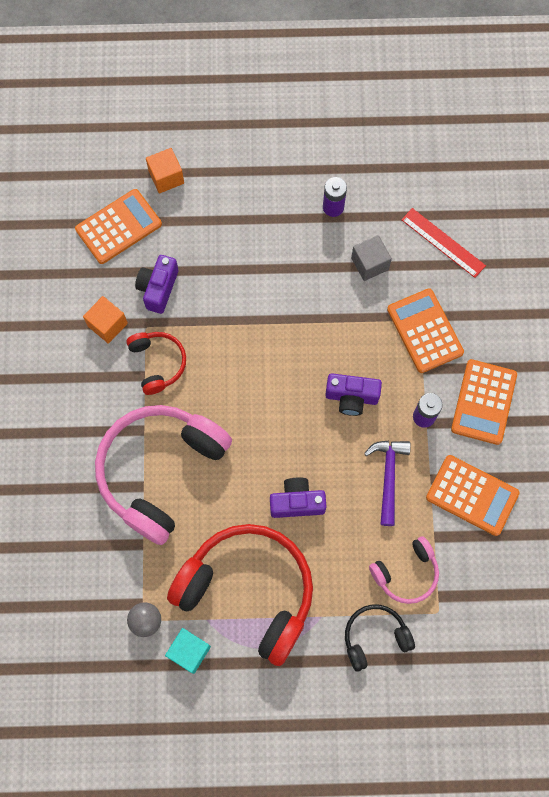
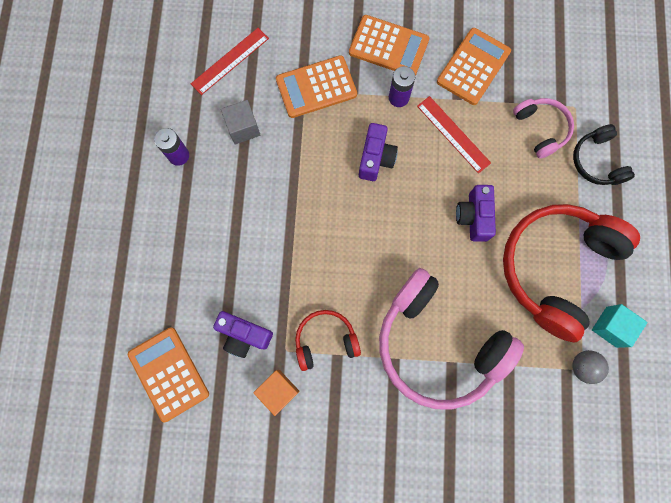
camera: 85 degrees left, 5 degrees up
orange cube [146,148,184,193] -> none
purple hammer [364,440,411,526] -> red ruler [417,96,491,174]

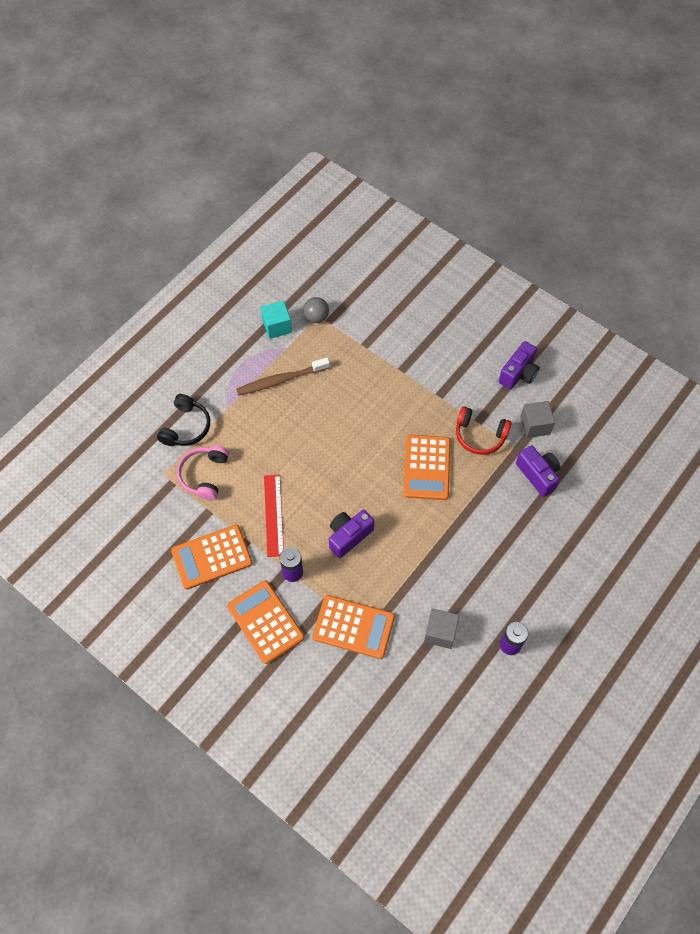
camera: 145 degrees left, 15 degrees down
orange calculator [128,327,209,422] -> orange calculator moved to [403,435,451,500]
red ruler [191,28,269,95] -> none
orange cube [253,370,300,416] -> grey cube [520,401,555,438]
pink headphones [379,268,524,409] -> none
purple camera [456,185,496,242] -> purple camera moved to [499,341,540,389]
red headphones [503,204,640,342] -> brown toothbrush [236,357,330,396]

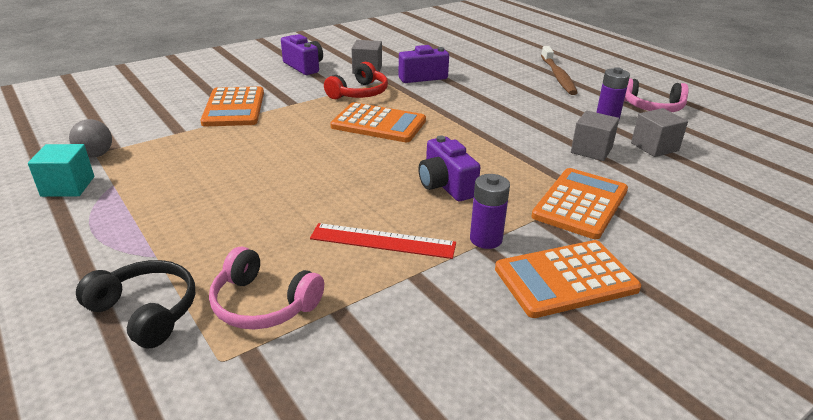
camera: 75 degrees left, 30 degrees down
orange calculator [171,525,252,589] -> orange calculator moved to [200,87,264,126]
brown toothbrush [236,357,330,396] -> brown toothbrush moved to [541,46,578,95]
none -> pink headphones [624,78,688,112]
none -> grey cube [631,108,688,157]

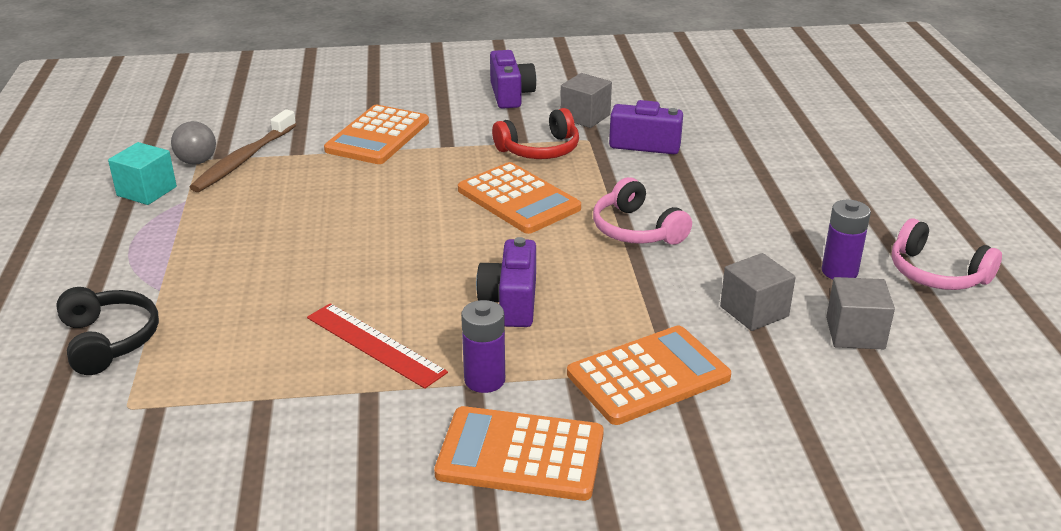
camera: 30 degrees right, 0 degrees up
pink headphones [209,247,324,329] -> pink headphones moved to [593,177,692,245]
brown toothbrush [541,46,578,95] -> brown toothbrush moved to [190,109,296,192]

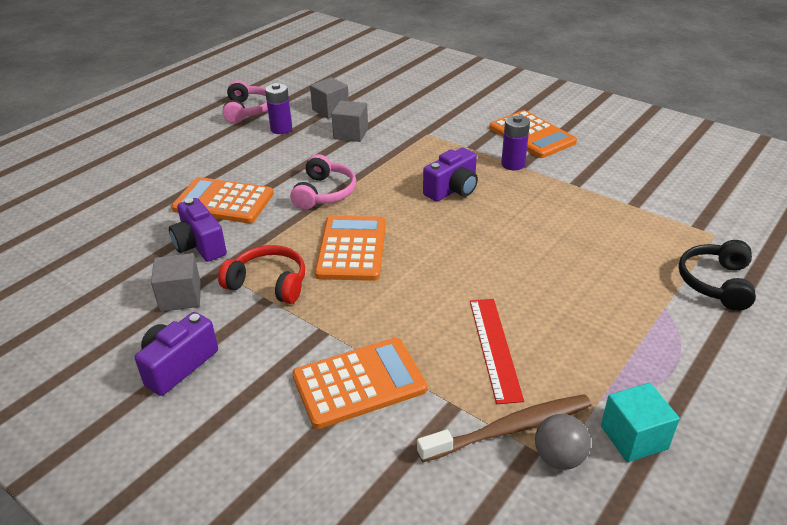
camera: 135 degrees left, 5 degrees up
red ruler [307,303,448,389] -> red ruler moved to [470,299,524,404]
orange calculator [567,326,731,425] -> orange calculator moved to [171,177,274,223]

